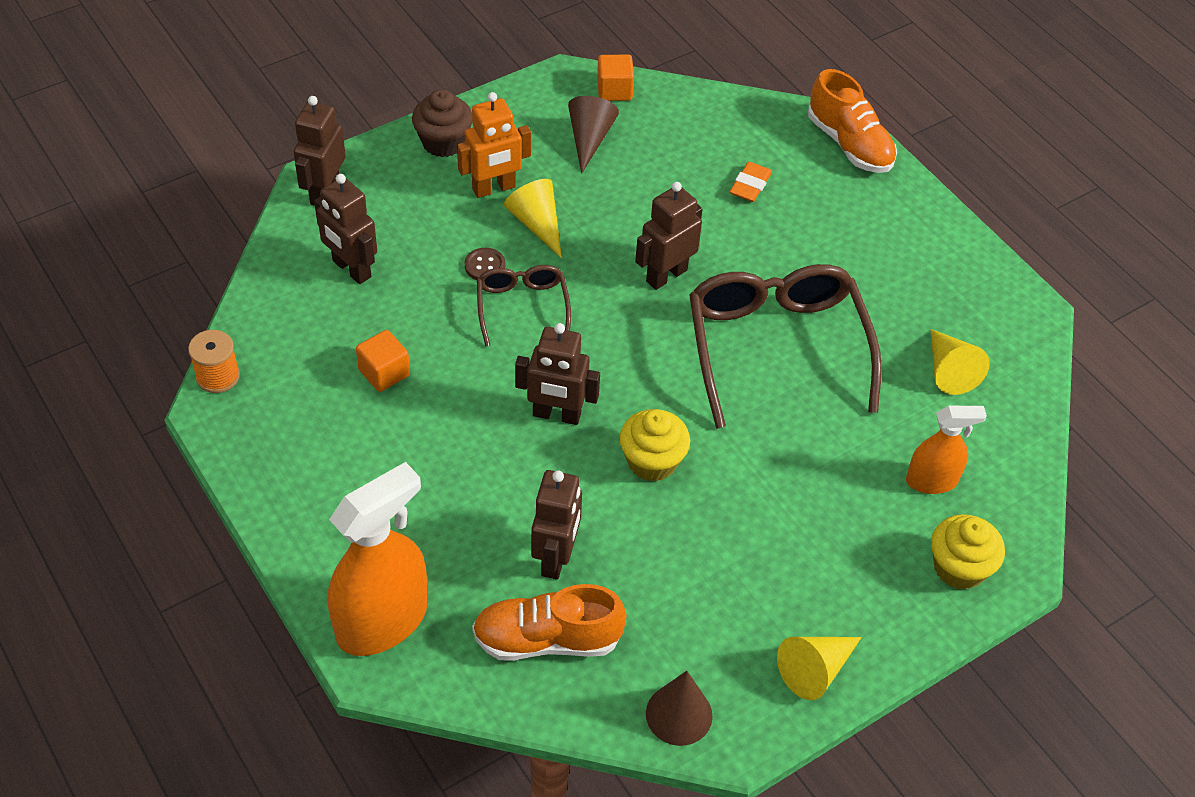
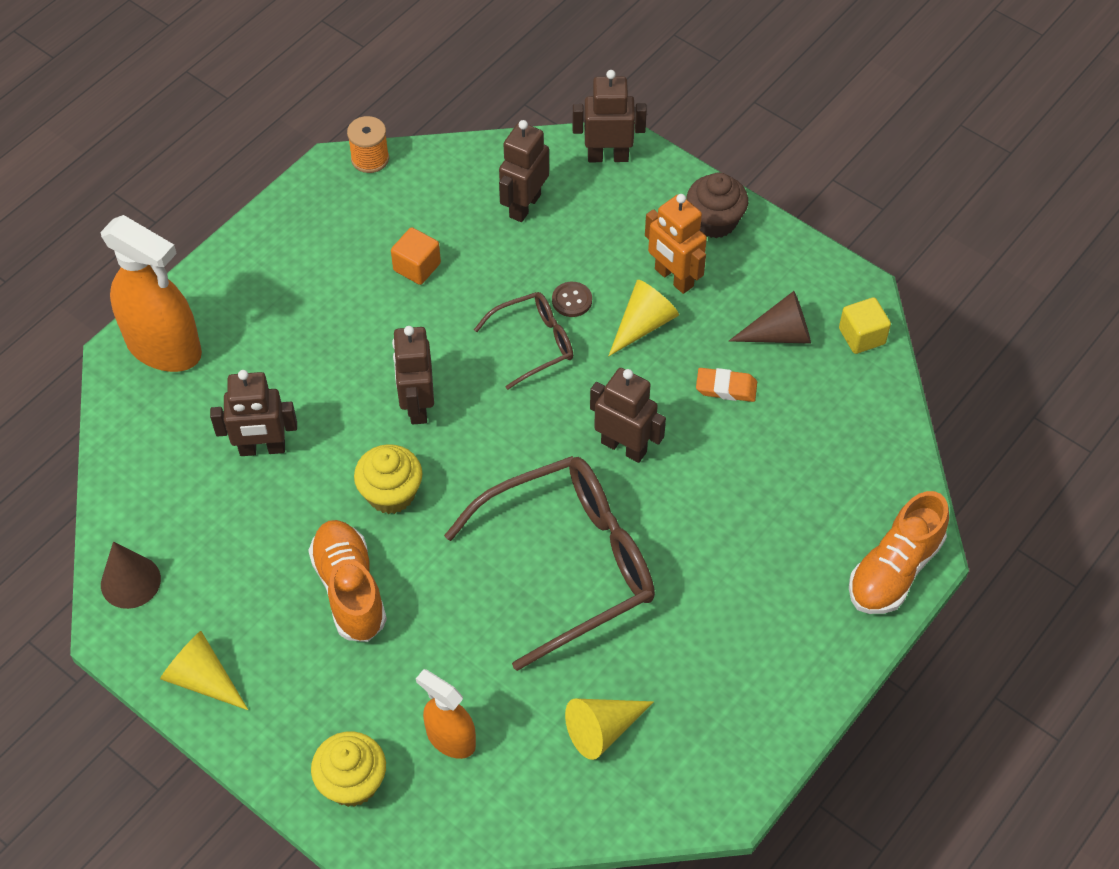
camera: 75 degrees right, 5 degrees up
orange shoe [472,584,626,661] -> orange shoe moved to [308,520,387,642]
orange cube [597,54,634,101] -> yellow cube [839,297,891,354]
orange eraser [729,162,772,202] -> orange eraser moved to [696,368,757,402]
orange spray bottle [906,406,987,494] -> orange spray bottle turned 150 degrees clockwise [416,669,476,759]

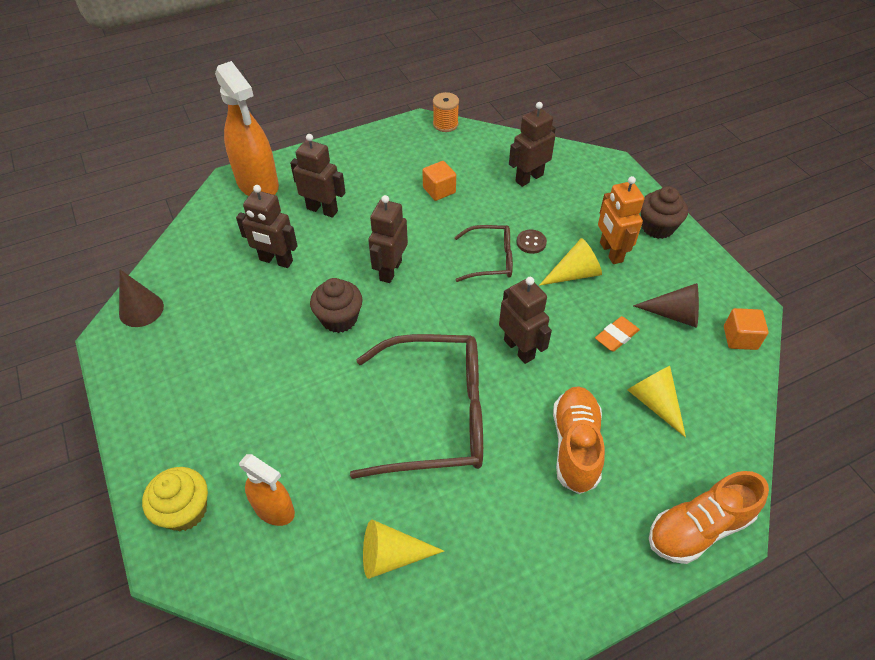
camera: 25 degrees right, 5 degrees down
yellow cone [160,631,248,710] -> yellow cone moved to [627,366,686,438]
orange shoe [308,520,387,642] -> orange shoe moved to [553,386,605,494]
yellow cupcake [354,444,423,514] -> brown cupcake [310,278,362,333]
orange spray bottle [416,669,476,759] -> orange spray bottle turned 150 degrees clockwise [239,454,295,526]
brown robot [573,70,647,162] -> brown robot moved to [290,134,346,218]
orange eraser [696,368,757,402] -> orange eraser turned 75 degrees counterclockwise [595,316,640,352]
yellow cube [839,297,891,354] -> orange cube [724,308,769,350]

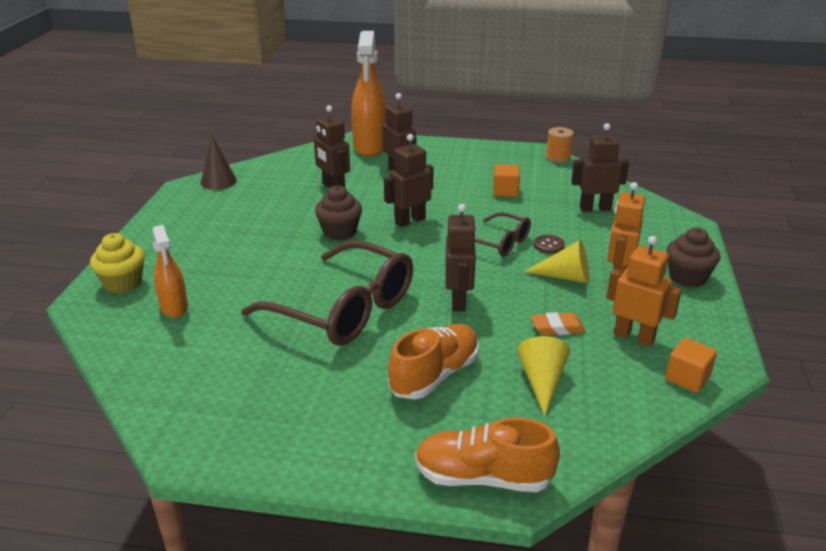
camera: 35 degrees right, 20 degrees down
yellow cone [363,519,444,579] -> none
brown cone [633,283,699,328] -> orange robot [606,236,682,347]

